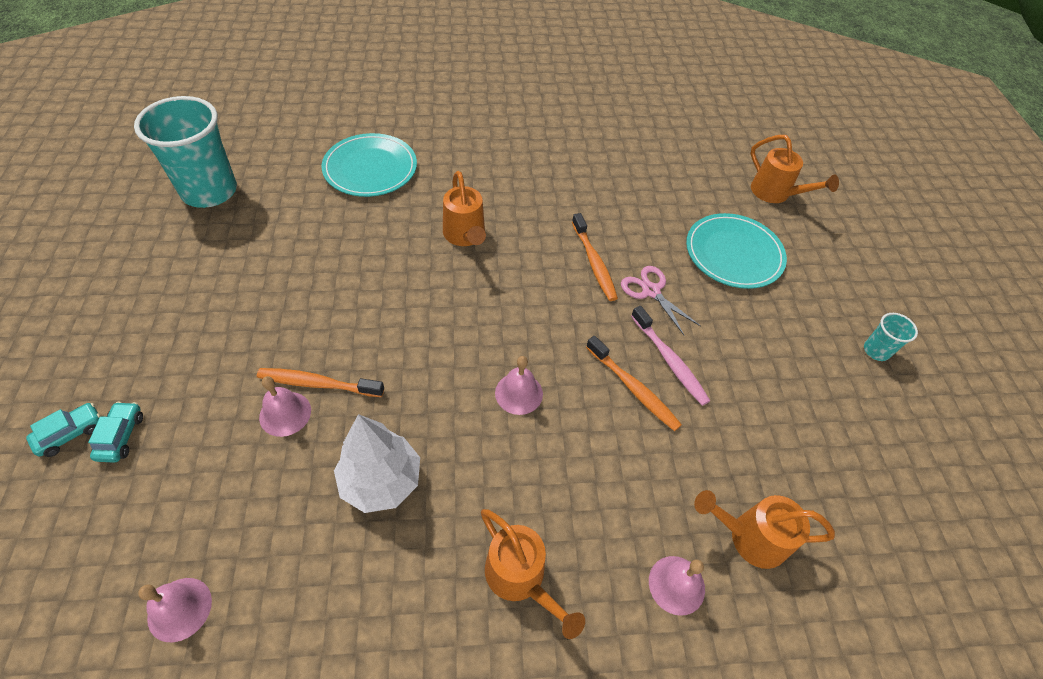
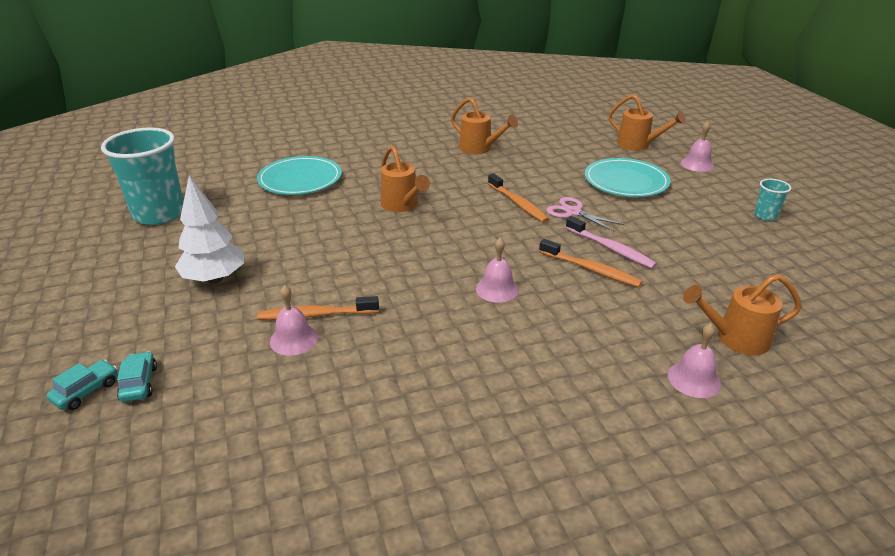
camera: 10 degrees left, 20 degrees down
pink bell [138,578,212,642] -> pink bell moved to [681,122,714,172]
white tree [334,414,420,513] -> white tree moved to [175,176,244,284]
orange watering can [481,509,585,639] -> orange watering can moved to [451,97,518,154]

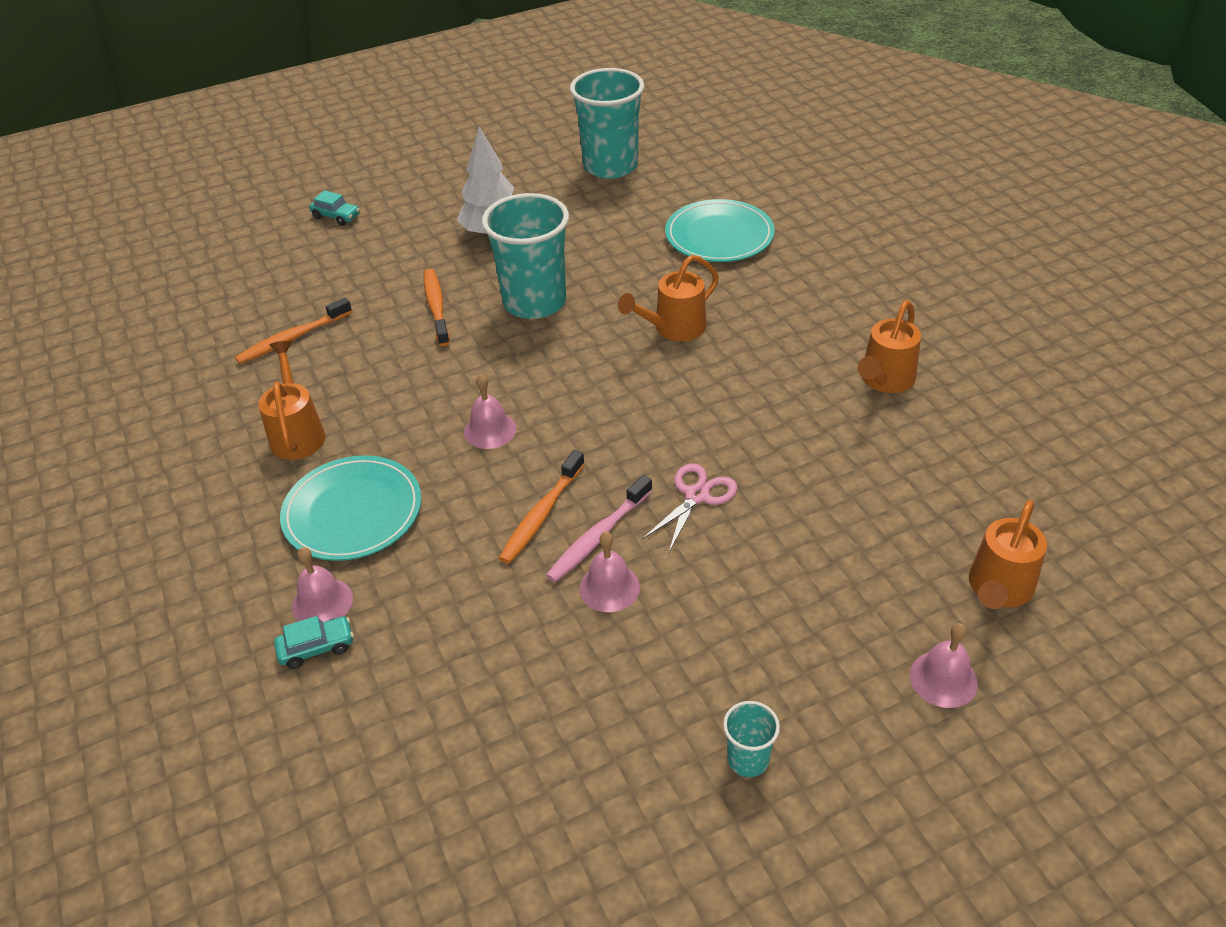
camera: 85 degrees right, 10 degrees up
turquoise car [117,351,157,402] -> turquoise car moved to [274,616,354,669]
pink bell [270,285,318,356] -> pink bell moved to [579,532,640,612]
orange toothbrush [488,173,549,223] -> orange toothbrush moved to [235,297,352,364]
turquoise plate [585,158,670,197] -> turquoise plate moved to [280,455,422,561]
orange watering can [683,274,802,355] -> orange watering can moved to [258,341,326,460]
none -> turquoise cup [482,193,569,319]

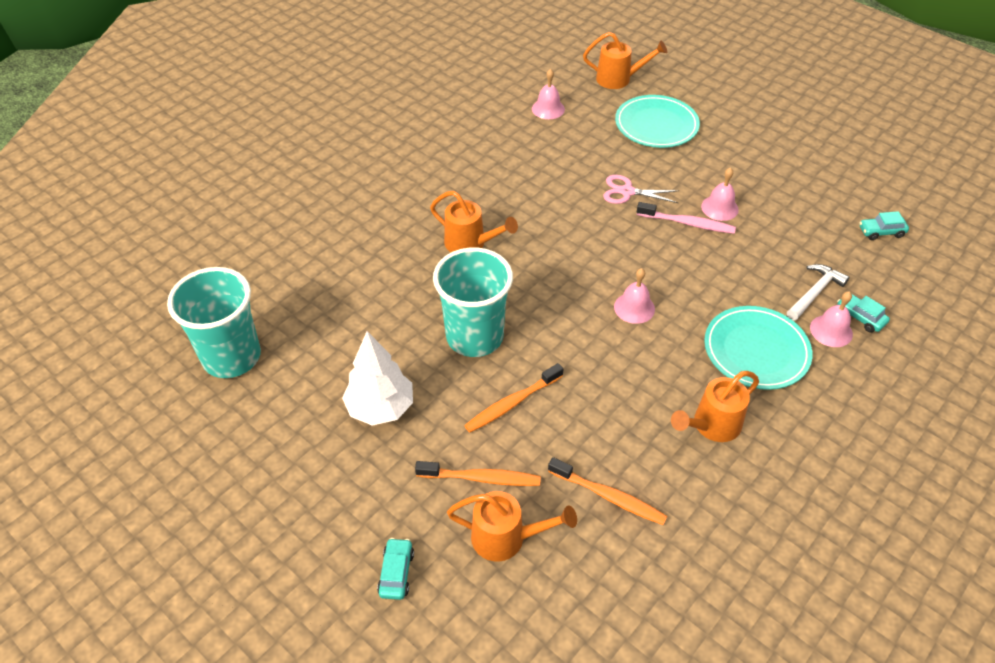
camera: 115 degrees left, 5 degrees up
orange toothbrush [499,450,585,564] -> orange toothbrush moved to [415,461,541,486]
turquoise plate [665,199,775,262] -> turquoise plate moved to [615,95,700,148]
turquoise cup [723,701,780,777] -> none
orange watering can [858,300,921,393] -> orange watering can moved to [447,491,577,562]
pink bell [910,623,978,708] -> pink bell moved to [532,69,565,119]
none -> white hammer [787,264,849,320]
none -> turquoise car [859,211,909,240]

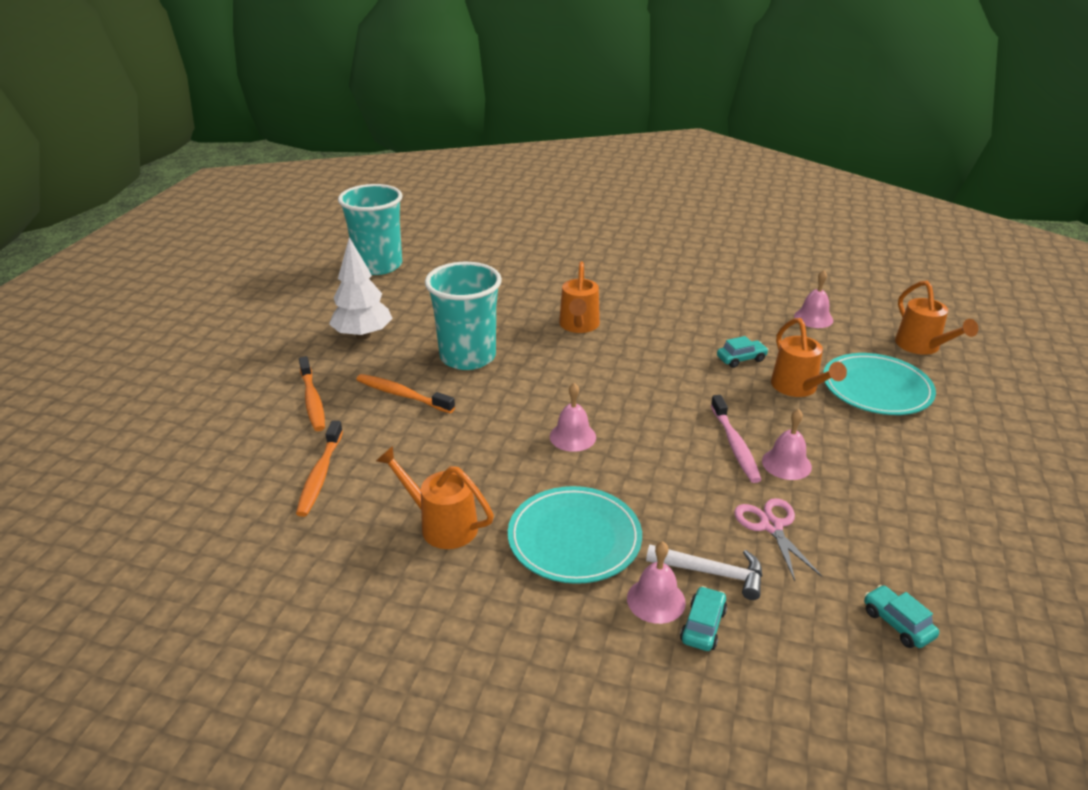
camera: 65 degrees right, 15 degrees down
turquoise car [377,538,414,600] -> turquoise car moved to [717,336,769,368]
orange watering can [447,491,577,562] -> orange watering can moved to [771,318,847,397]
pink scissors [603,175,679,204] -> pink scissors moved to [734,498,822,581]

